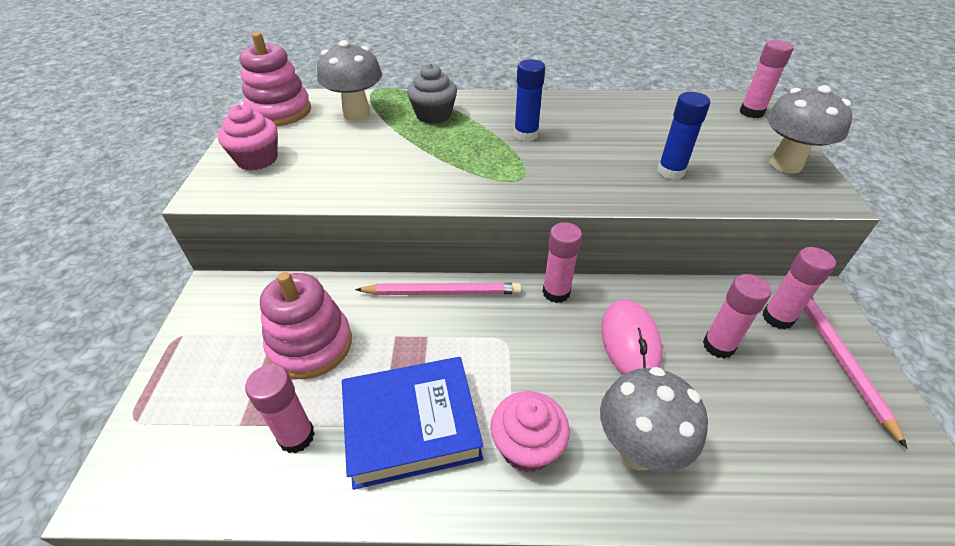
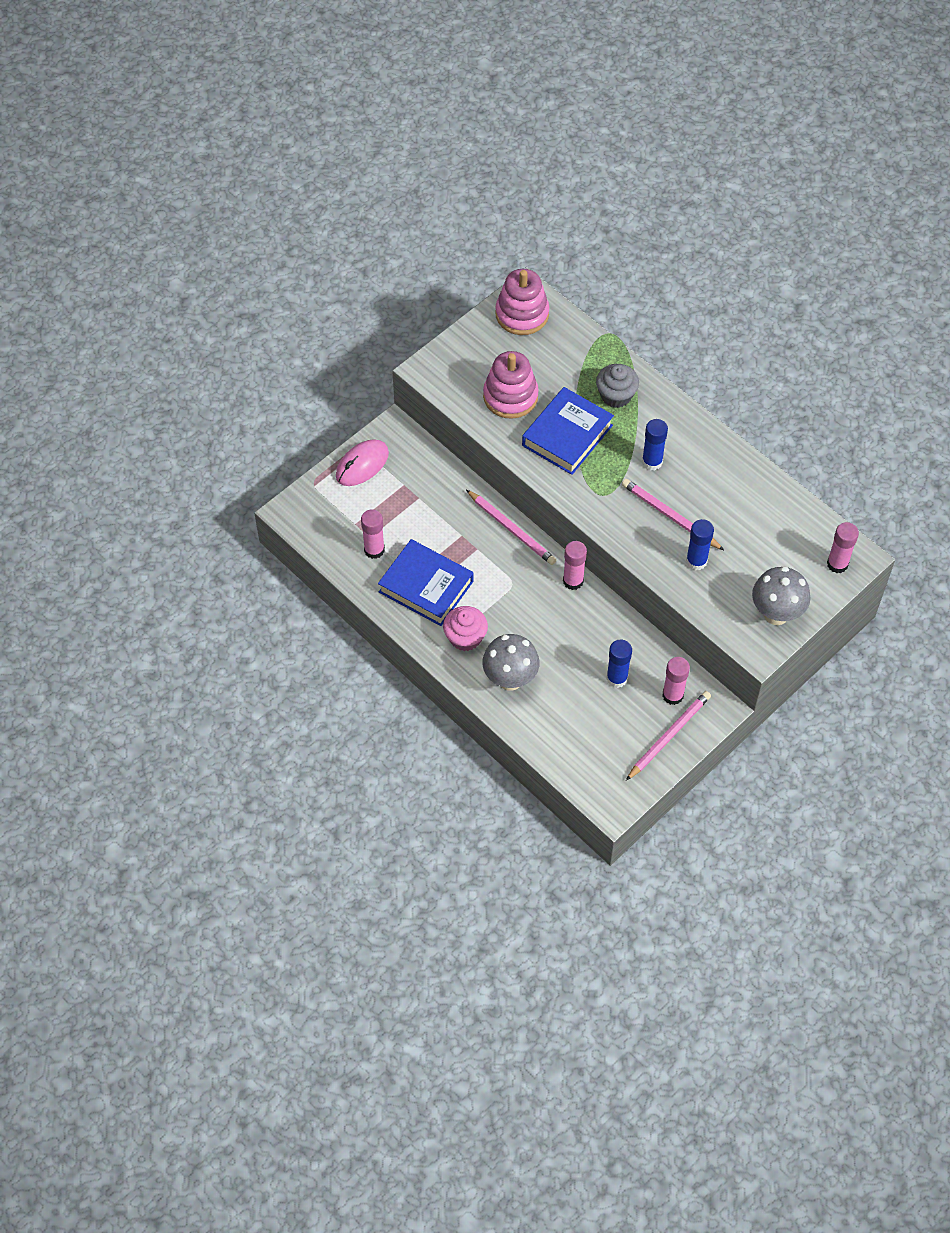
camera: 45 degrees right, 15 degrees up
pink cupcake [218,105,278,171] -> none
pink stacking toy [260,272,352,379] -> pink stacking toy moved to [483,351,539,419]
grey mushroom [317,40,382,121] -> none
pink mouse [601,300,663,375] -> pink mouse moved to [336,439,389,486]
pink glue stick [703,274,771,359] -> blue glue stick [606,639,632,688]
none -> blue book [522,387,614,475]
none -> pink pencil [622,479,724,550]

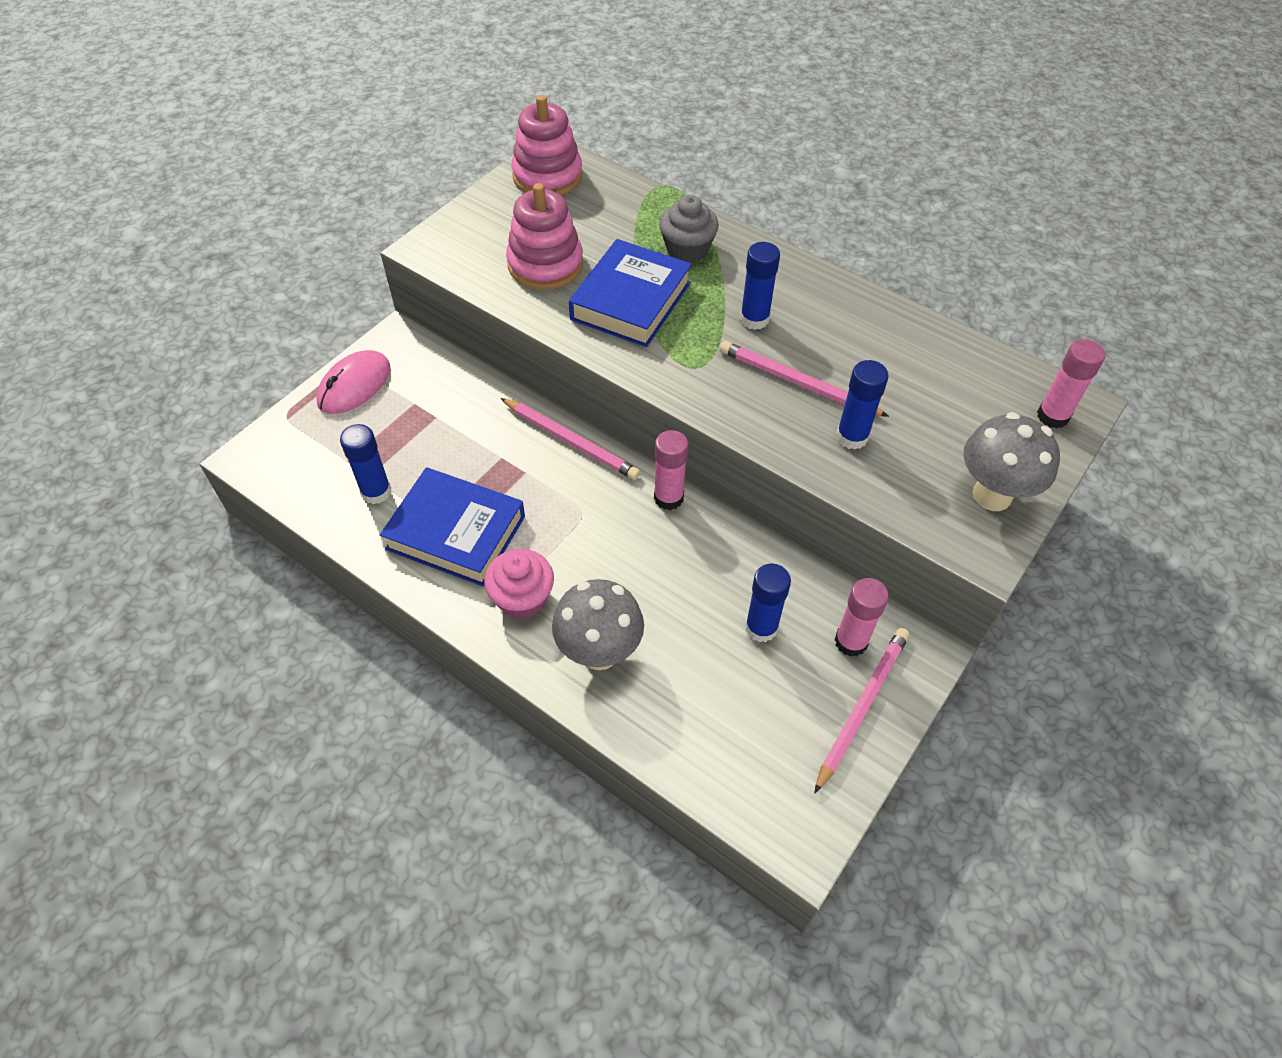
camera: 10 degrees left, 5 degrees down
pink glue stick [361,509,385,559] -> blue glue stick [340,424,391,504]

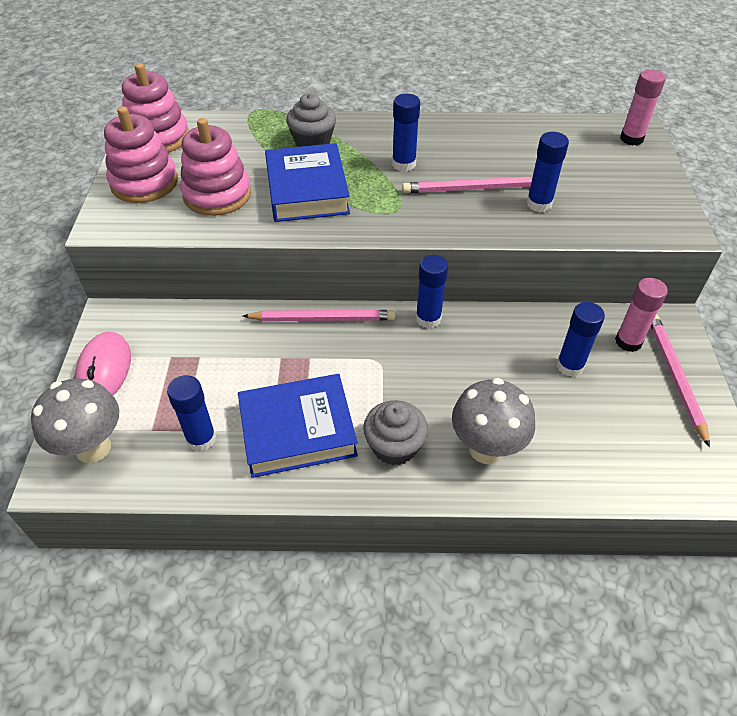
camera: 35 degrees left, 5 degrees down
pink cupcake [484,549,554,619] -> grey cupcake [363,400,428,465]
pink glue stick [654,430,688,510] -> blue glue stick [416,255,448,328]
grey mushroom [963,412,1060,511] -> grey mushroom moved to [31,378,119,463]
none -> pink stacking toy [104,106,178,203]

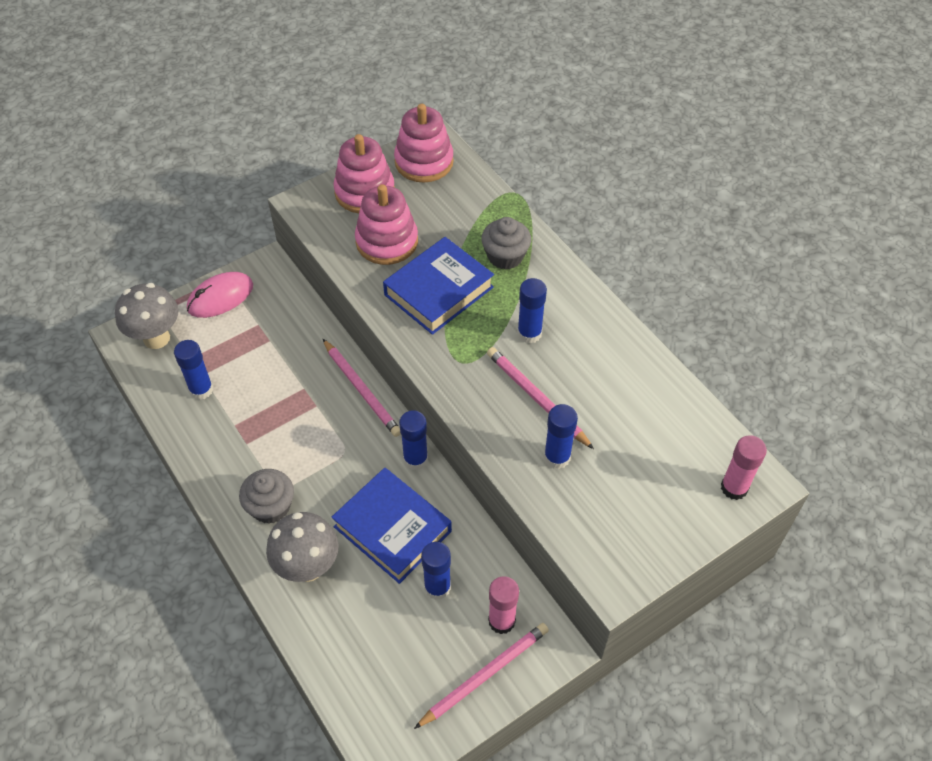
camera: 55 degrees right, 5 degrees up
blue book [238,374,358,478] -> blue book moved to [331,468,452,584]

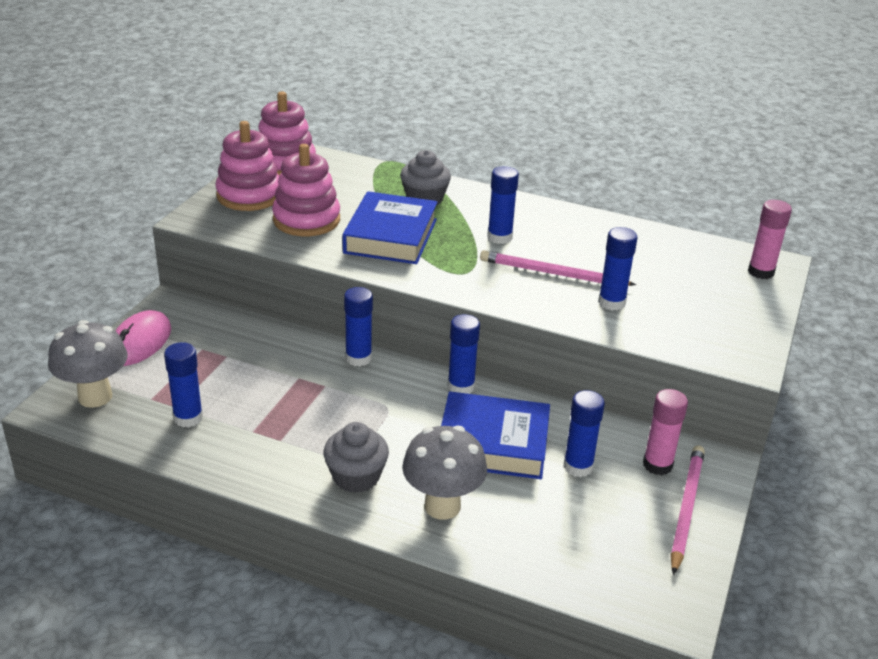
camera: 35 degrees left, 20 degrees down
pink pencil [323,339,401,437] -> blue glue stick [344,287,373,366]

